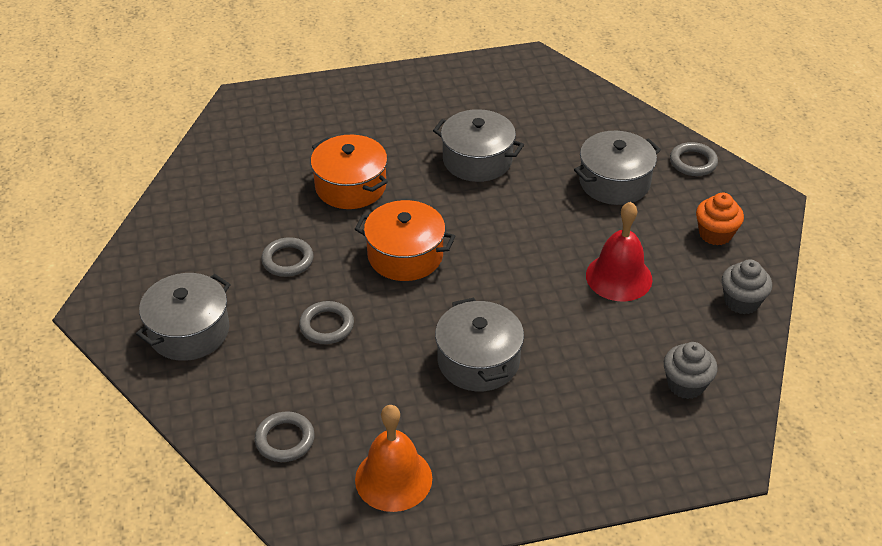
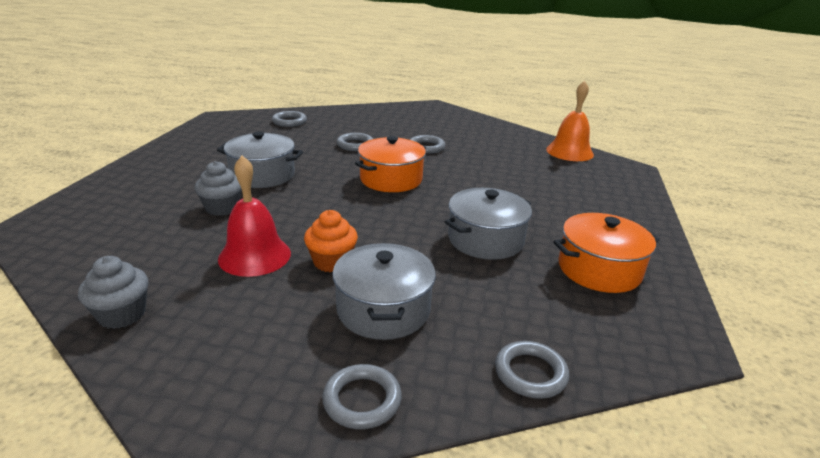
camera: 115 degrees right, 15 degrees down
grey pot [136,273,231,361] -> none
orange pot [311,135,388,209] -> orange pot moved to [553,213,660,293]
orange bell [355,405,432,512] -> orange bell moved to [546,81,594,161]
grey cupcake [664,342,718,399] -> grey cupcake moved to [195,161,241,216]
orange cupcake [696,193,744,246] -> orange cupcake moved to [304,210,358,272]
none -> grey ring [495,341,569,399]

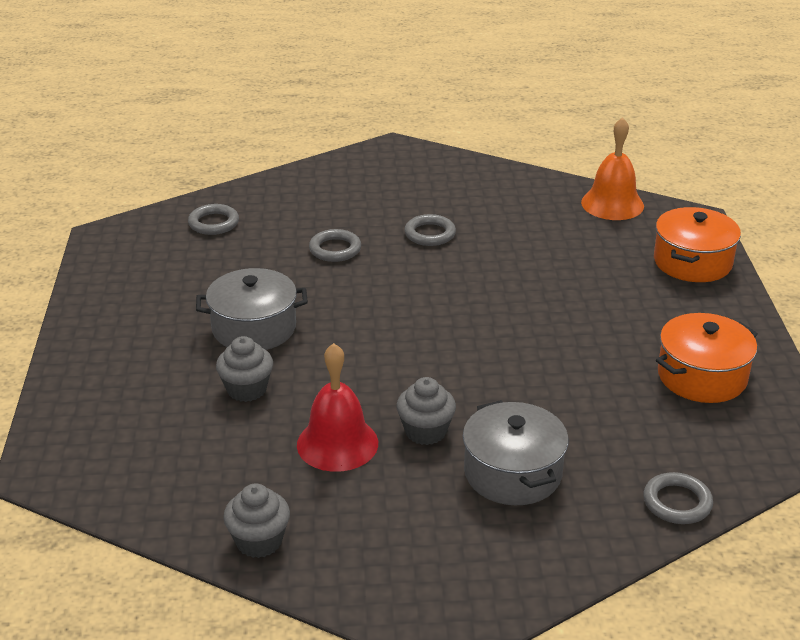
camera: 15 degrees left, 5 degrees up
orange cupcake [304,210,358,272] -> grey cupcake [396,377,456,445]
grey ring [322,364,402,429] -> none
orange pot [355,136,426,192] -> orange pot moved to [654,207,741,282]
grey pot [445,188,532,260] -> none

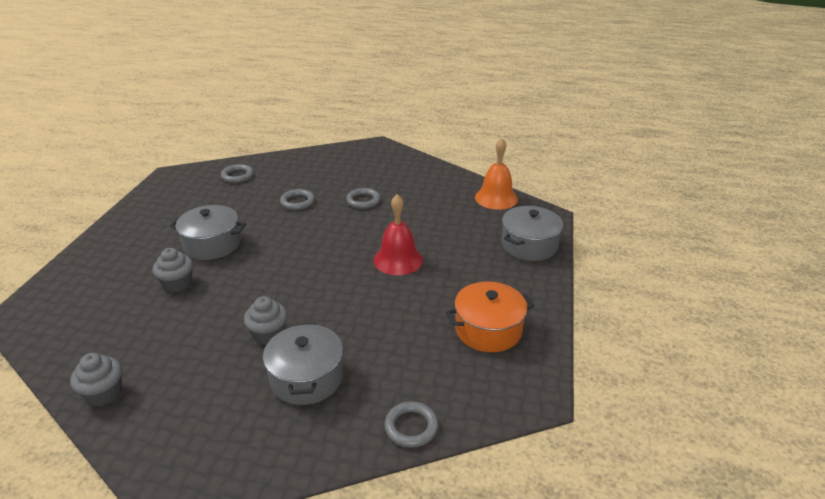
camera: 15 degrees right, 0 degrees up
red bell [297,343,378,472] -> red bell moved to [373,194,423,275]
orange pot [654,207,741,282] -> grey pot [501,206,563,261]

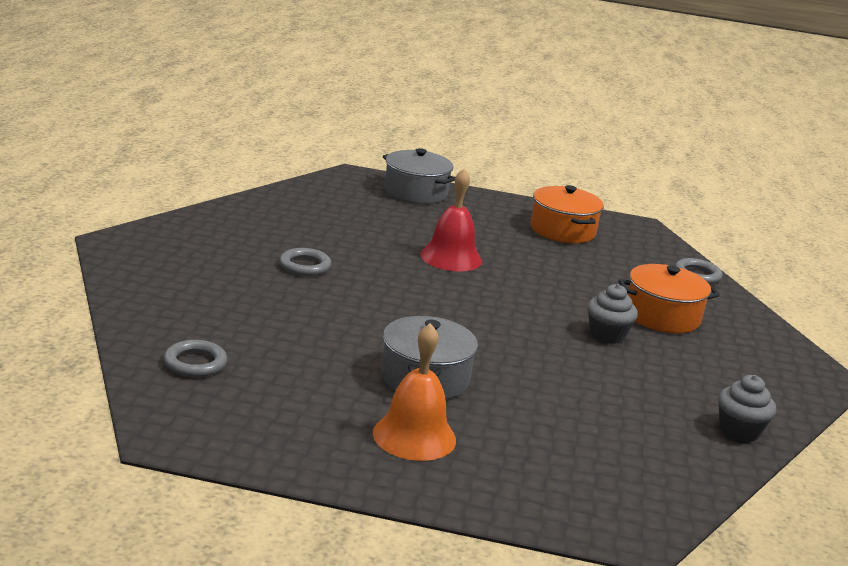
camera: 95 degrees left, 10 degrees down
grey cupcake [153,248,193,292] -> none
grey pot [263,322,343,405] -> orange pot [618,264,720,333]
grey ring [280,189,315,210] -> none
orange bell [475,138,518,210] -> orange bell moved to [373,323,456,461]

